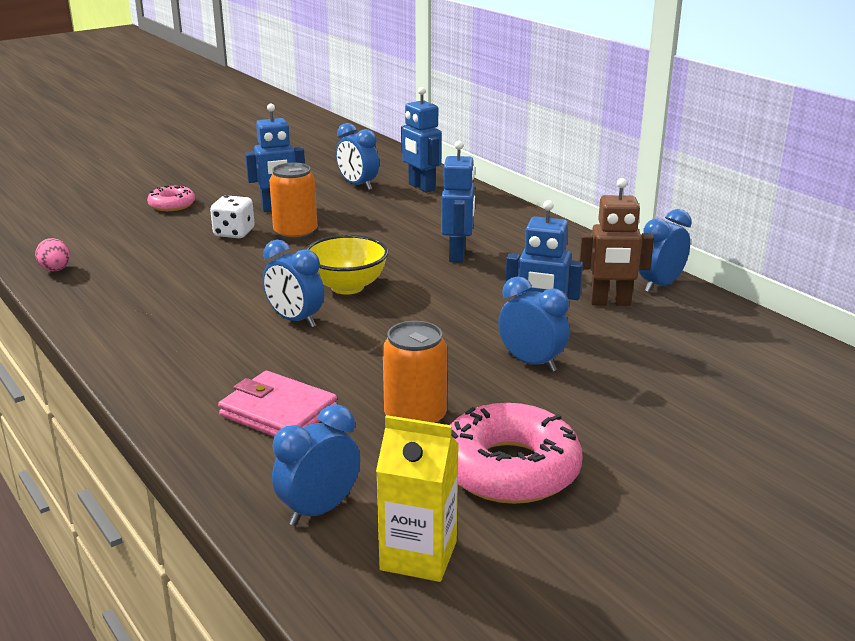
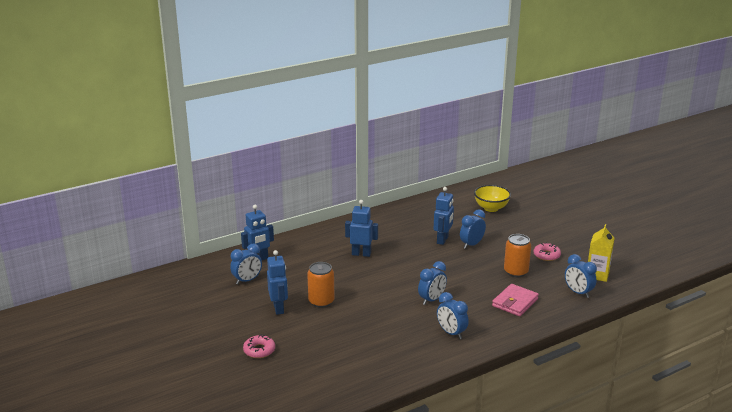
camera: 85 degrees left, 0 degrees up
pink egg [35,238,70,271] -> none
white dice [210,195,255,238] -> none
yellow bowl [306,235,388,295] -> yellow bowl moved to [474,185,511,212]
pink donut [450,403,582,504] -> pink donut [534,242,561,261], size x0.54
brown robot [579,178,654,306] -> none
blue clock [639,209,692,293] -> blue clock moved to [437,292,469,339]

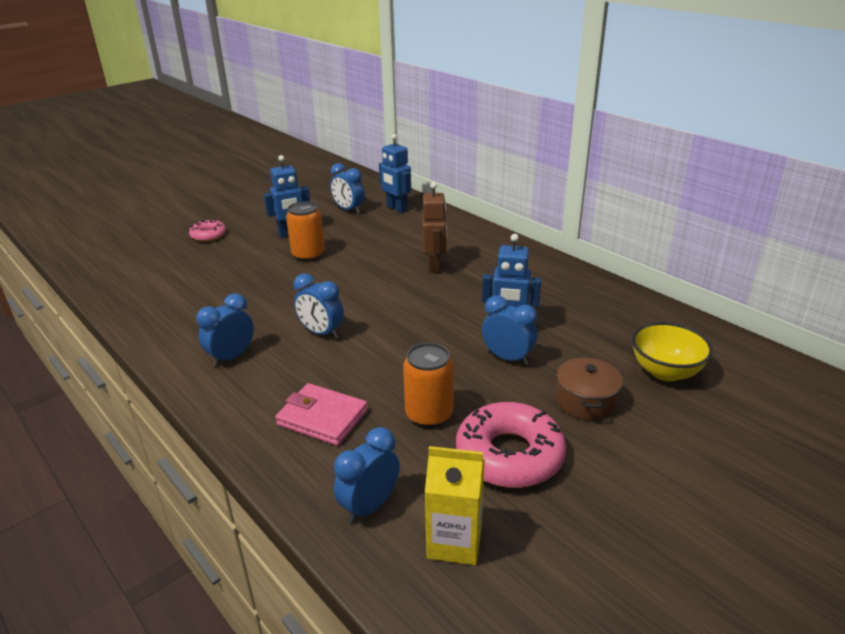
camera: 80 degrees right, 5 degrees up
blue robot [345,200,378,257] -> brown robot [422,182,447,273]
pink donut [534,242,561,261] -> pink donut [456,402,566,488], size x1.85
none -> brown pot [556,357,623,420]

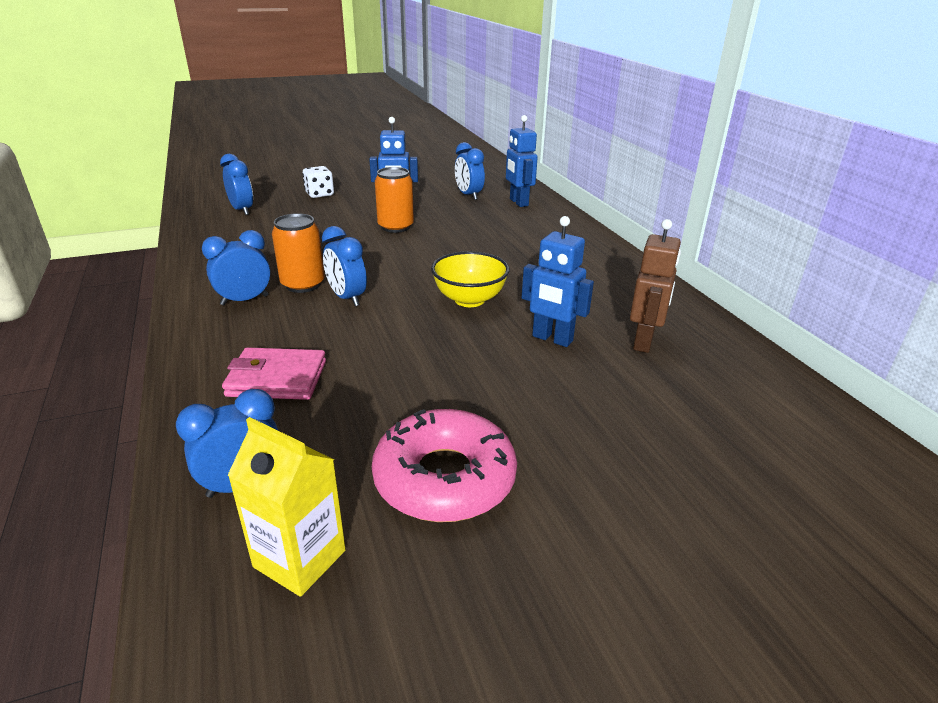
camera: 20 degrees right, 0 degrees up
pink donut [189,220,226,242] -> white dice [302,166,334,198]
pink wallet [275,383,368,446] -> pink wallet turned 45 degrees counterclockwise [222,347,326,400]
orange can [403,343,454,428] -> orange can moved to [272,213,325,293]
brown robot [422,182,447,273] -> brown robot moved to [630,219,681,353]
blue clock [482,295,537,365] -> blue clock moved to [220,154,253,215]
brown pot [556,357,623,420] -> none
yellow bowl [632,322,713,382] -> yellow bowl moved to [431,251,509,307]

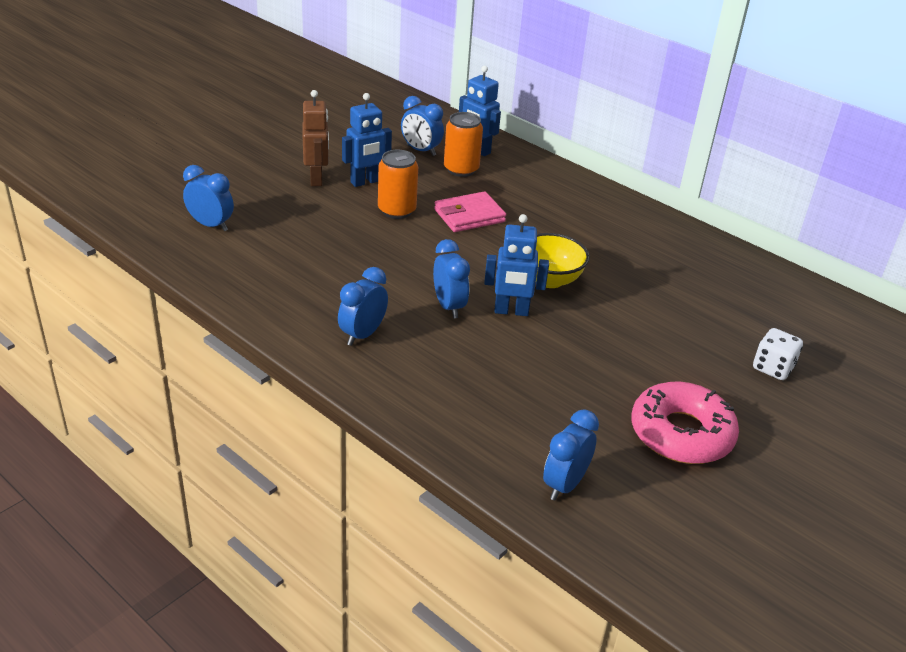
camera: 30 degrees left, 5 degrees up
pink wallet [222,347,326,400] -> pink wallet moved to [434,191,506,232]
yellow carton [228,417,346,597] -> none
orange can [272,213,325,293] -> orange can moved to [444,112,483,177]
white dice [302,166,334,198] -> white dice moved to [753,328,803,380]
blue clock [322,226,367,306] -> blue clock turned 135 degrees counterclockwise [433,239,470,319]
blue robot [522,216,594,347] -> blue robot moved to [484,214,549,316]
brown robot [630,219,681,353] -> brown robot moved to [303,90,329,186]

